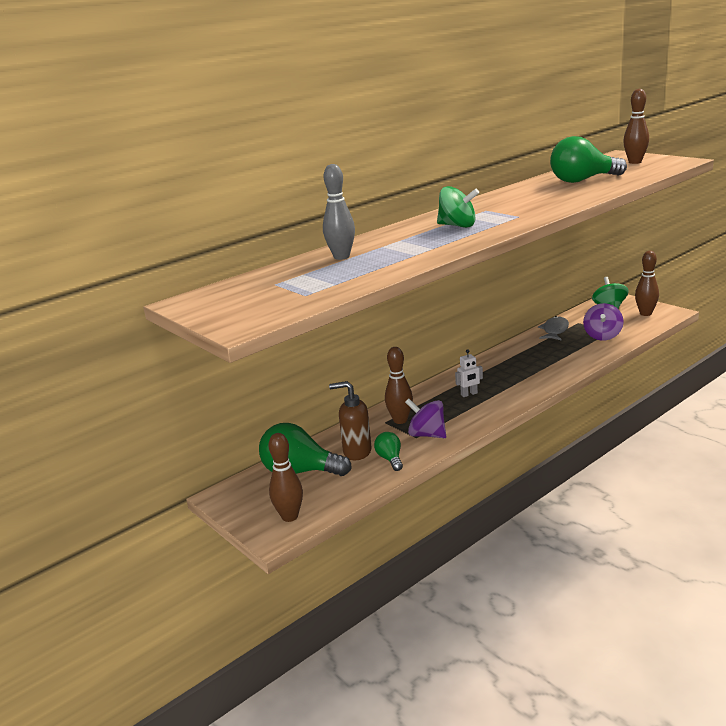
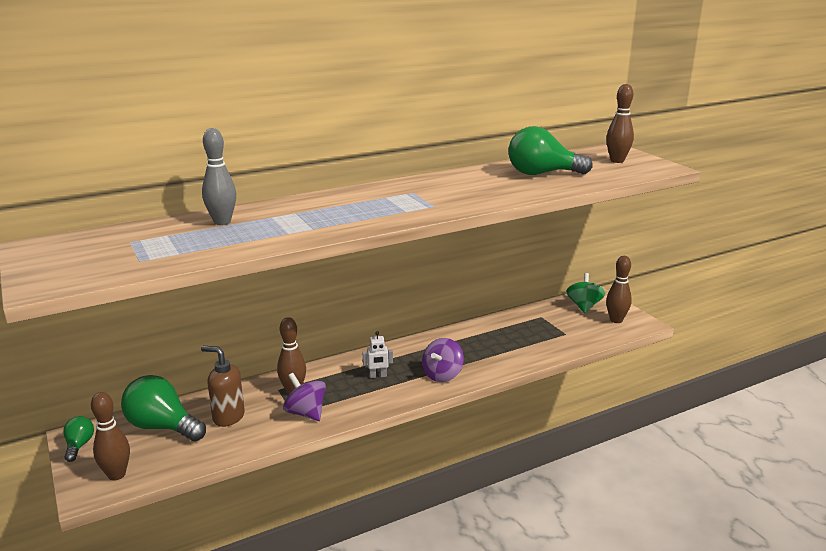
camera: 10 degrees right, 0 degrees up
green light bulb [374,432,403,471] -> green light bulb moved to [63,416,94,462]
green spinning top [437,186,479,228] -> none
grey fish [538,316,569,341] -> none
purple spinning top [583,303,624,341] -> purple spinning top moved to [422,338,464,382]

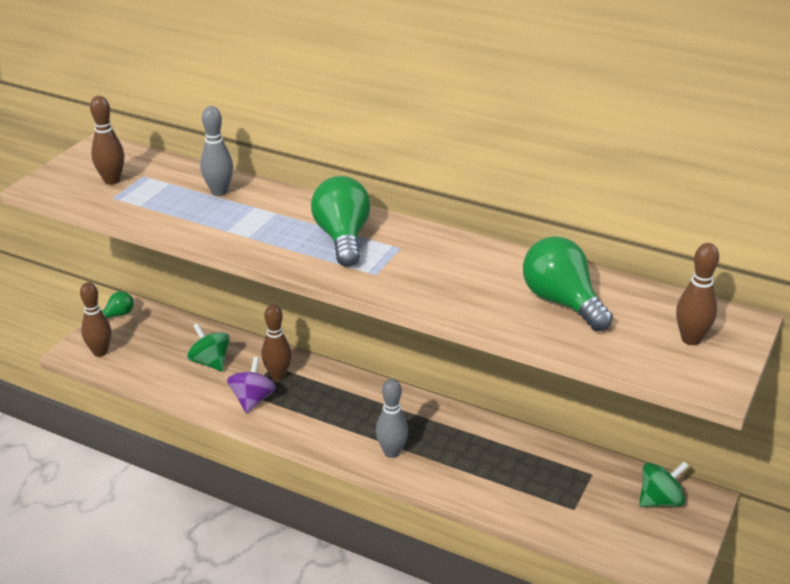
camera: 55 degrees right, 10 degrees up
green light bulb [121,375,206,442] -> green light bulb moved to [311,176,371,267]
brown soap dispenser [201,346,245,427] -> green spinning top [187,323,230,371]
white robot [363,331,393,378] -> none
purple spinning top [422,338,464,382] -> grey bowling pin [376,378,408,458]
brown bowling pin [606,256,632,323] -> brown bowling pin moved to [90,96,124,185]

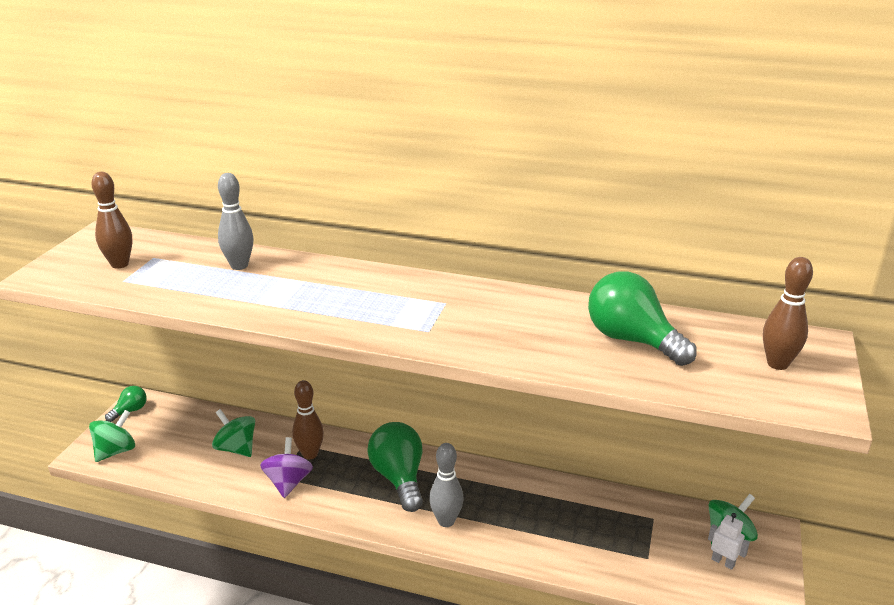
camera: 10 degrees left, 5 degrees down
brown bowling pin [80,282,111,357] -> green spinning top [89,410,135,462]
green light bulb [311,176,371,267] -> green light bulb moved to [367,422,423,512]
none -> white robot [708,513,750,570]

